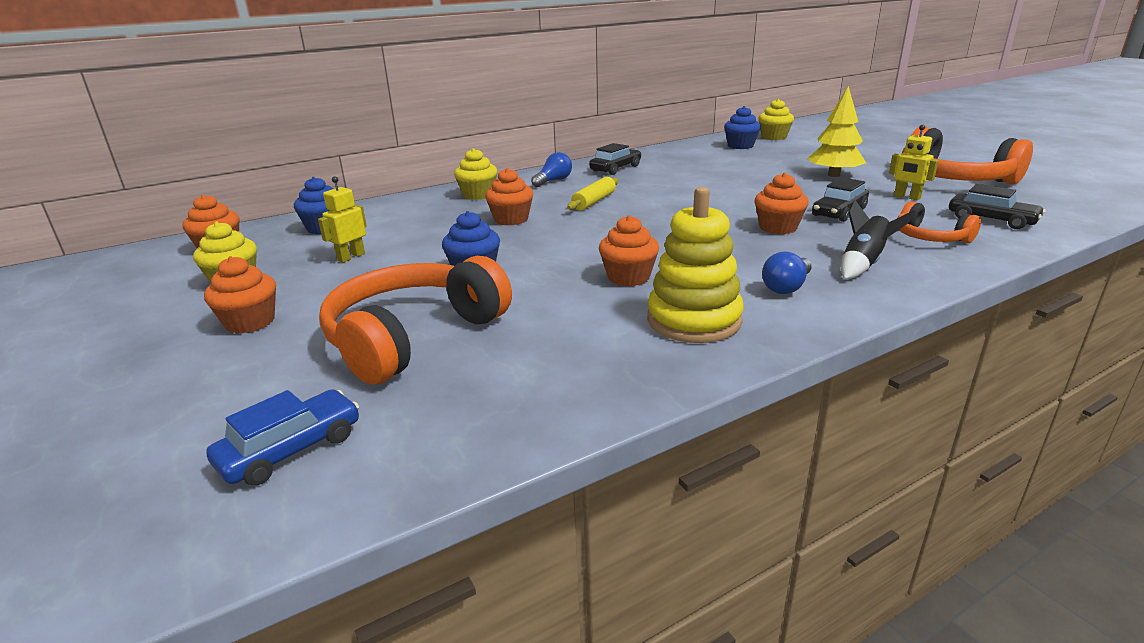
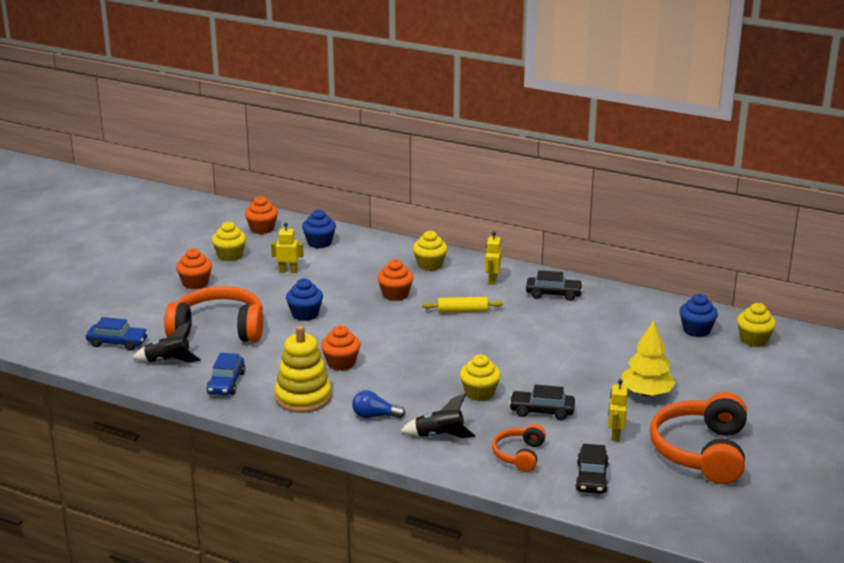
camera: 55 degrees right, 0 degrees up
blue light bulb [531,152,572,187] -> yellow robot [485,231,501,285]
orange cupcake [755,173,809,234] -> yellow cupcake [460,354,501,401]
none -> black rocket [132,321,201,363]
none -> blue car [206,353,245,396]

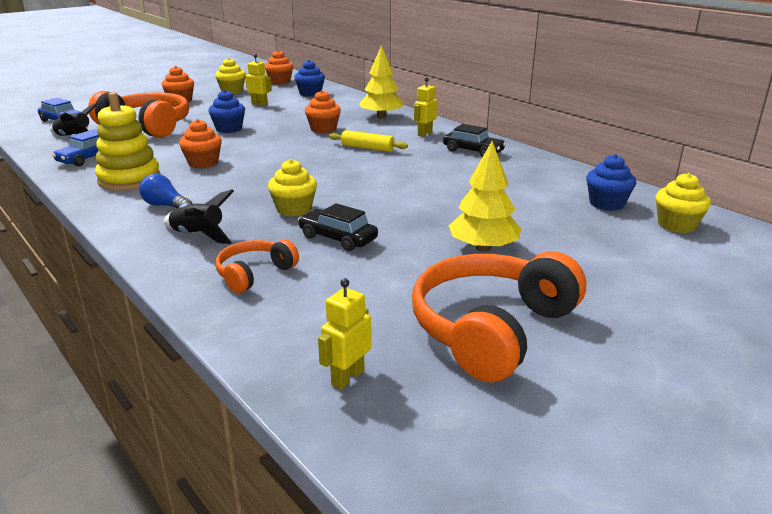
camera: 25 degrees right, 0 degrees up
yellow cupcake [413,231,448,271] -> yellow tree [359,45,404,119]
black car [575,444,609,494] -> none
yellow robot [608,379,628,442] -> yellow robot moved to [318,278,371,390]

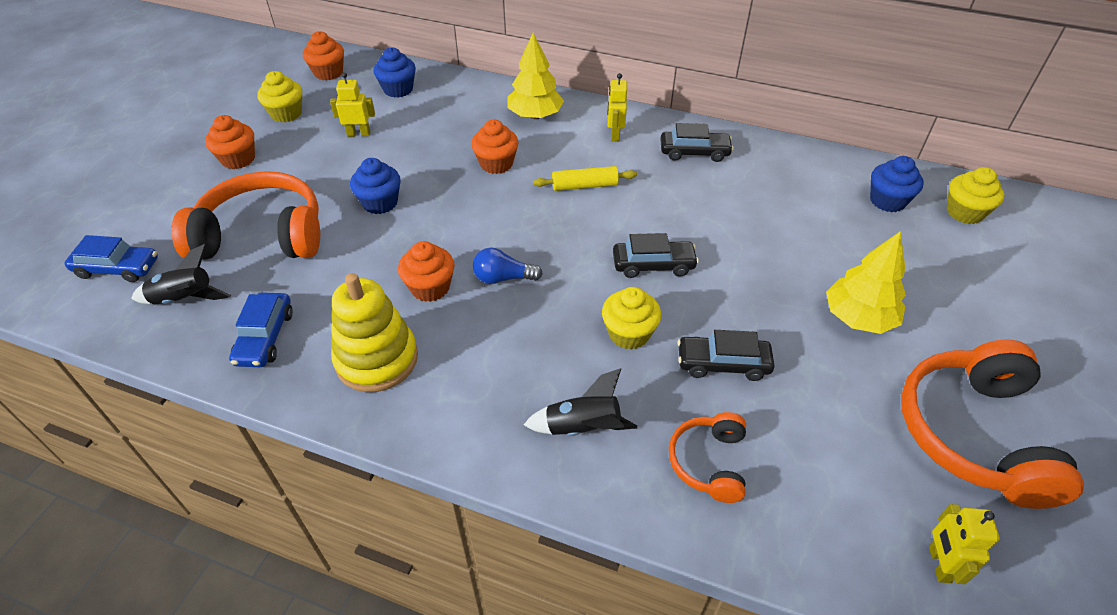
camera: 30 degrees left, 20 degrees up
blue light bulb [139,174,192,208] -> blue light bulb moved to [473,247,543,284]
none -> black car [613,233,699,278]

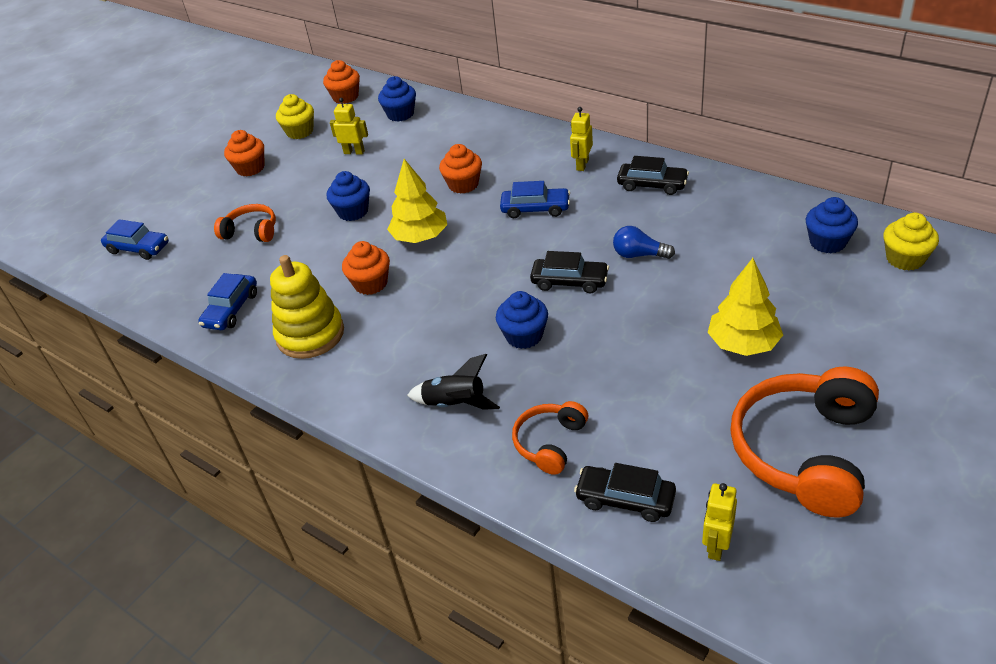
camera: 20 degrees right, 5 degrees down
black rocket [131,244,231,305] -> none
orange headphones [172,171,320,260] -> orange headphones [214,204,276,242], size x0.52
blue light bulb [473,247,543,284] -> blue light bulb moved to [613,226,675,259]
yellow tree [507,33,564,119] -> yellow tree moved to [387,159,447,243]
yellow rolling pin [533,166,637,191] -> blue car [500,181,570,218]
yellow cupcake [602,287,661,349] -> blue cupcake [496,291,548,349]
black car [677,330,775,381] -> black car moved to [574,463,676,522]

